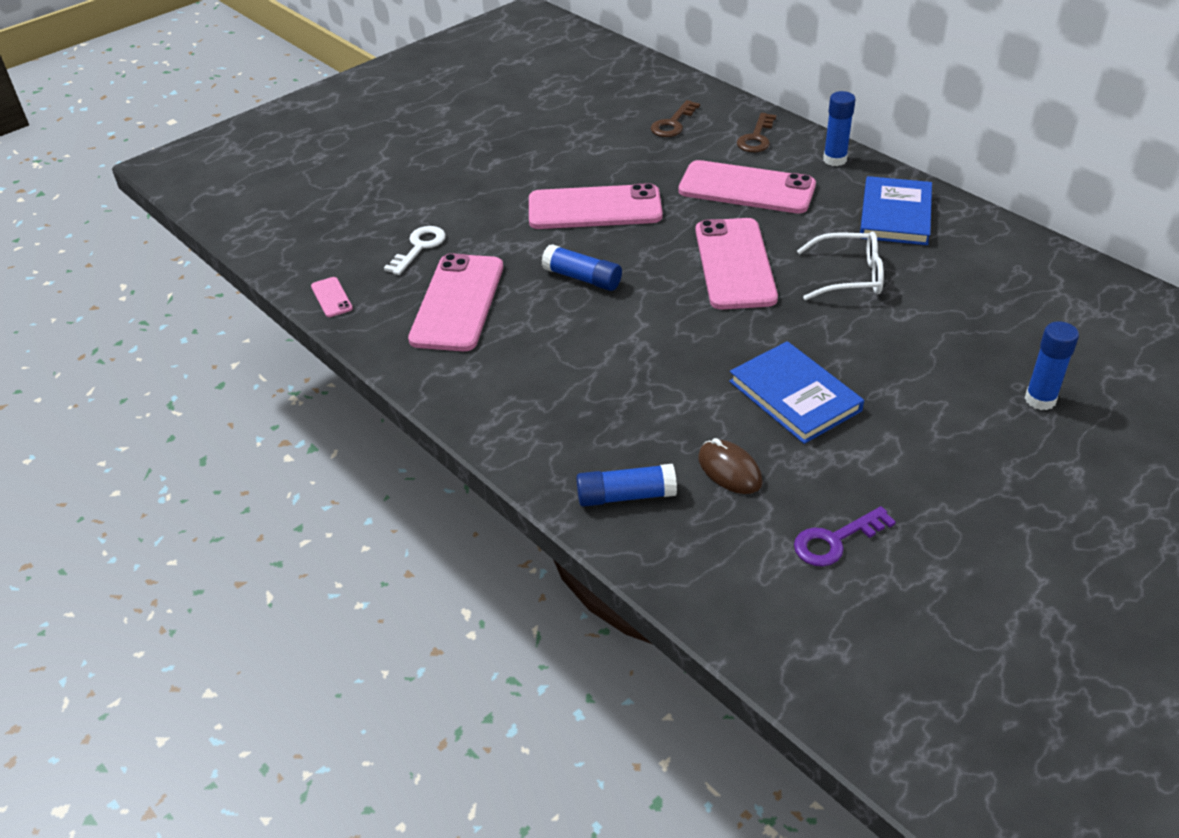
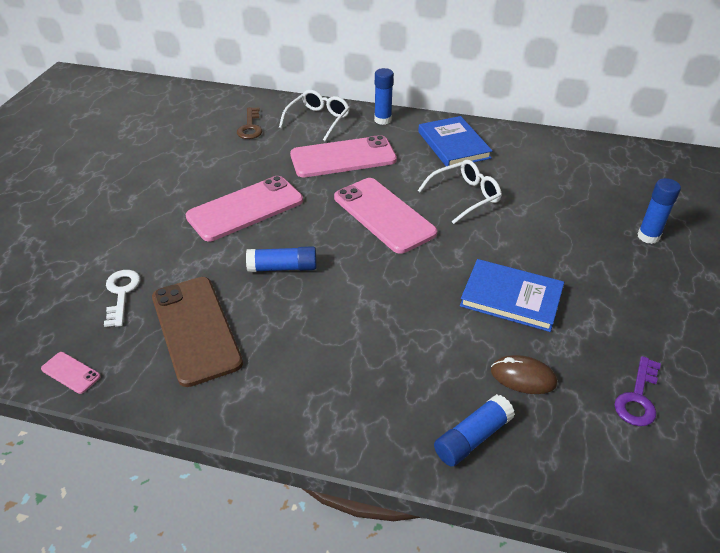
camera: 35 degrees left, 0 degrees up
pink phone [408,253,503,351] -> brown phone [152,277,243,387]
brown key [737,113,776,152] -> white glasses [279,90,350,141]

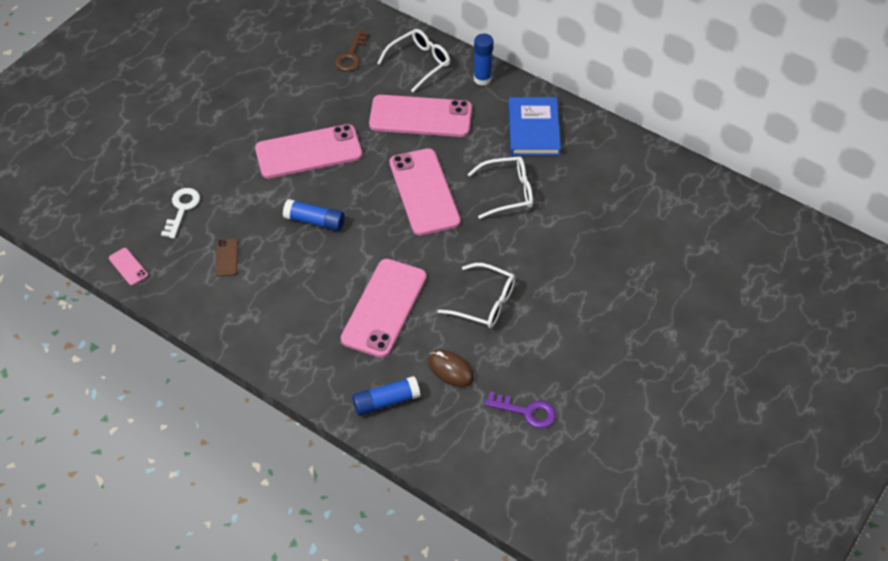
camera: 20 degrees right, 10 degrees up
brown phone [152,277,243,387] -> brown phone [216,239,238,276], size x0.42
blue book [460,259,564,332] -> white glasses [437,263,516,328]
purple key [614,356,661,426] -> purple key turned 120 degrees counterclockwise [485,392,556,428]
blue glue stick [638,178,681,244] -> none
none -> pink phone [341,259,427,358]

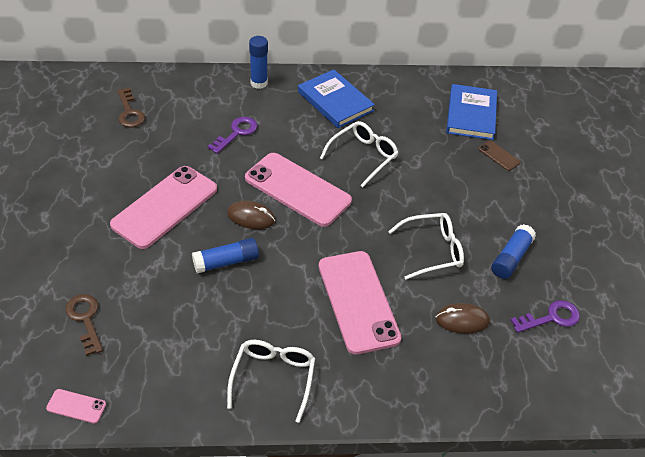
camera: 40 degrees left, 5 degrees down
white key [161,188,200,239] -> brown key [65,294,103,356]
brown phone [216,239,238,276] -> brown phone moved to [479,141,520,171]
blue glue stick [352,376,420,416] -> blue glue stick moved to [491,224,536,279]
pink phone [369,95,472,137] -> purple key [207,117,257,154]
white glasses [377,29,450,92] -> white glasses moved to [227,340,315,423]
none -> brown mouse [227,201,275,229]
none -> blue book [446,84,497,140]

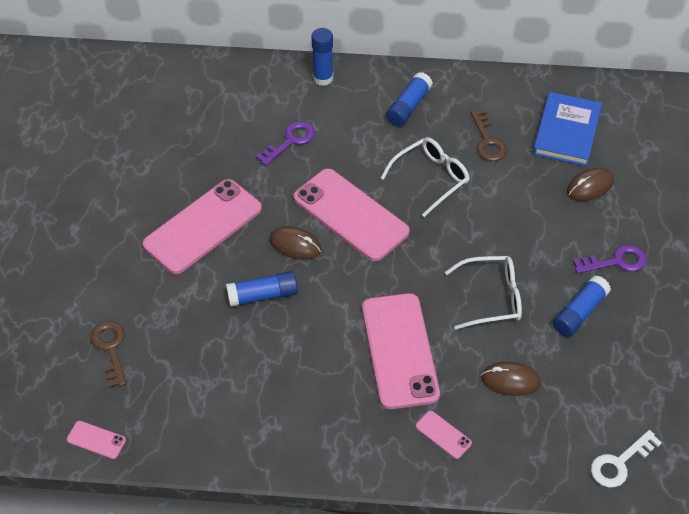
camera: 10 degrees right, 5 degrees up
brown key [117,88,145,128] -> brown key moved to [471,109,507,161]
white glasses [227,340,315,423] -> none
blue book [298,70,375,128] -> blue glue stick [386,72,433,126]
brown phone [479,141,520,171] -> brown mouse [567,167,614,201]
purple key [511,300,580,333] -> purple key moved to [573,245,647,274]
none -> pink phone [416,411,472,459]
none -> white key [591,430,662,487]

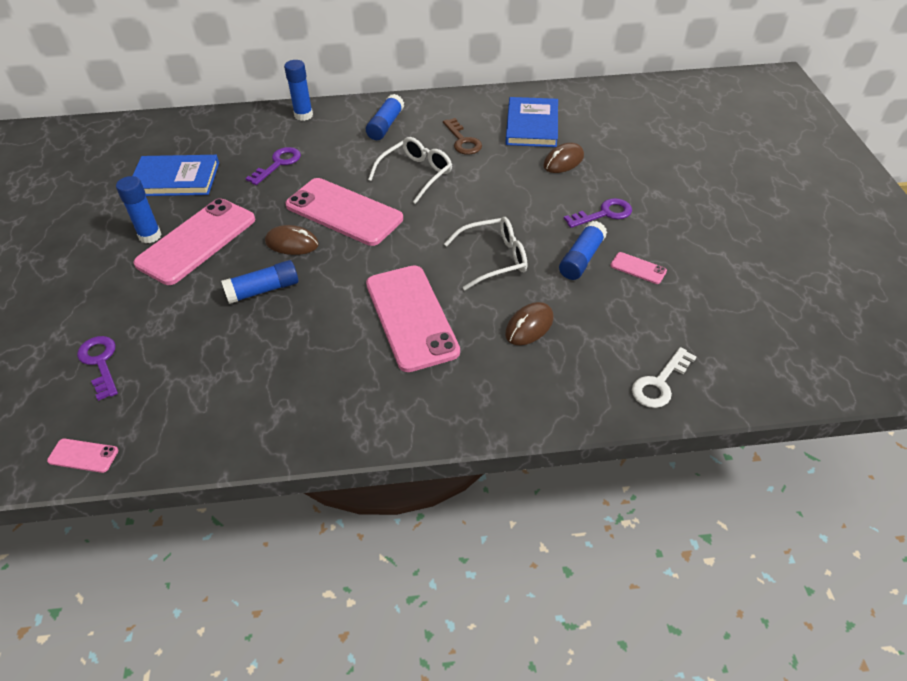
camera: 10 degrees left, 5 degrees down
brown key [91,321,126,388] -> purple key [77,336,118,401]
pink phone [416,411,472,459] -> pink phone moved to [610,252,667,284]
brown mouse [481,362,541,396] -> brown mouse turned 45 degrees counterclockwise [505,302,553,345]
none -> blue glue stick [116,176,162,243]
none -> blue book [133,155,219,196]

